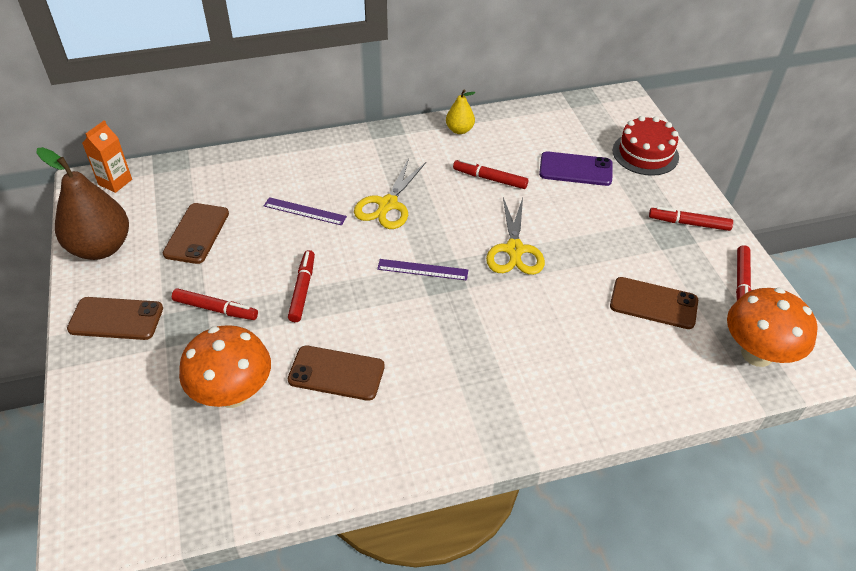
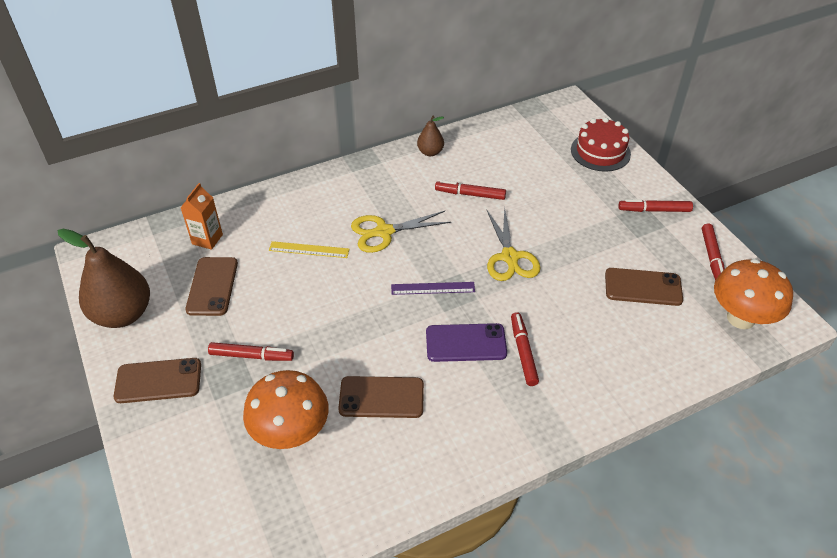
camera: 10 degrees left, 0 degrees up
orange carton [82,120,132,193] -> orange carton moved to [180,183,223,250]
purple ruler [264,197,347,225] -> yellow ruler [269,241,349,258]
red marker [288,250,315,322] -> red marker moved to [511,312,539,386]
yellow scissors [354,158,426,229] -> yellow scissors turned 60 degrees clockwise [351,211,451,253]
yellow pear [446,90,475,134] -> brown pear [417,116,444,156]
purple phone [539,151,613,186] -> purple phone moved to [426,323,507,362]

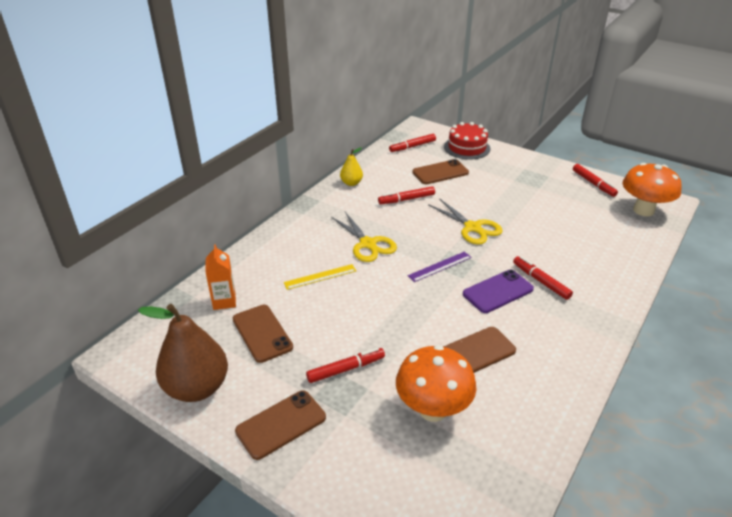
camera: 30 degrees left, 10 degrees down
yellow scissors [351,211,451,253] -> yellow scissors turned 75 degrees counterclockwise [331,212,397,262]
brown pear [417,116,444,156] -> yellow pear [340,147,363,186]
brown phone [605,268,683,306] -> brown phone moved to [412,159,469,184]
red marker [618,199,693,212] -> red marker moved to [389,134,436,152]

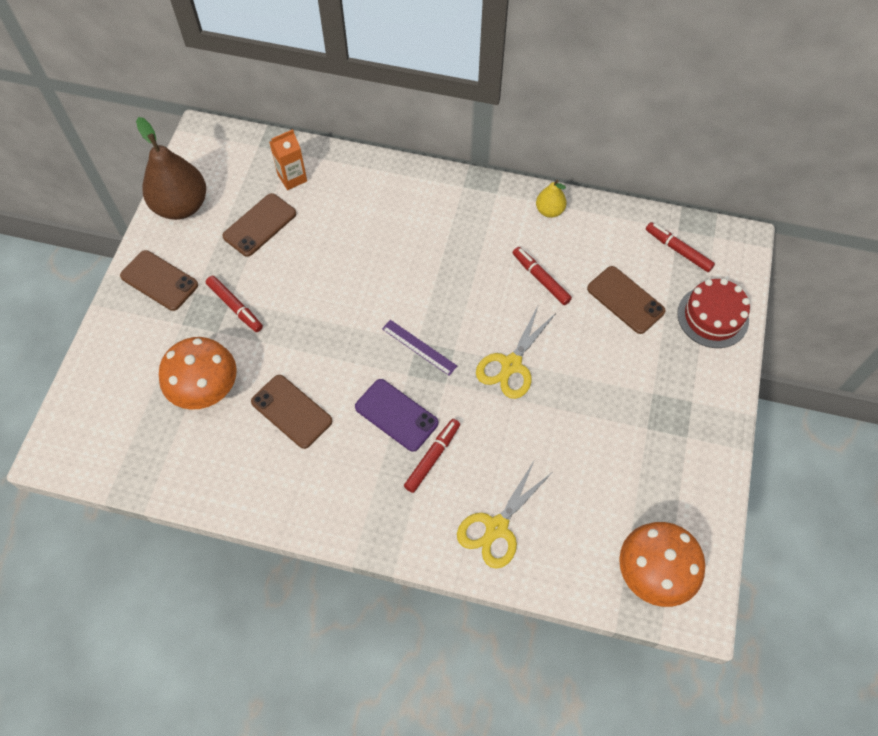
camera: 70 degrees right, 25 degrees up
yellow ruler [284,264,356,290] -> none
yellow scissors [331,212,397,262] -> yellow scissors moved to [457,461,552,569]
red marker [573,164,618,197] -> none

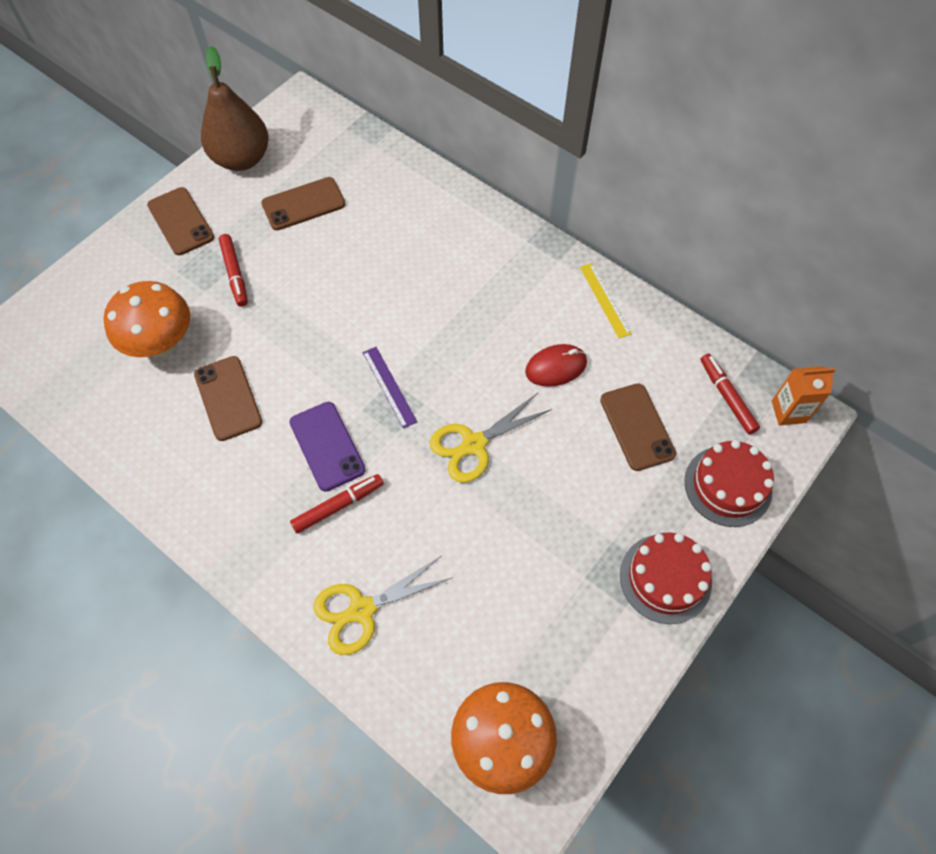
camera: 25 degrees right, 0 degrees up
orange carton [269,129,307,190] -> orange carton moved to [772,366,836,426]
red marker [512,247,572,305] -> red mouse [525,344,587,387]
yellow pear [536,180,567,218] -> yellow ruler [580,263,632,338]
none -> red cake [620,532,712,624]

